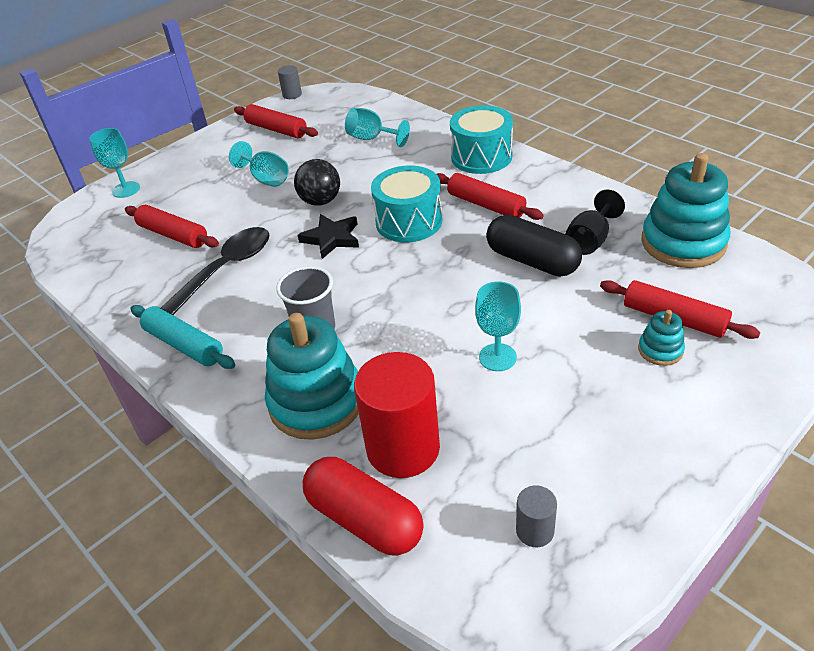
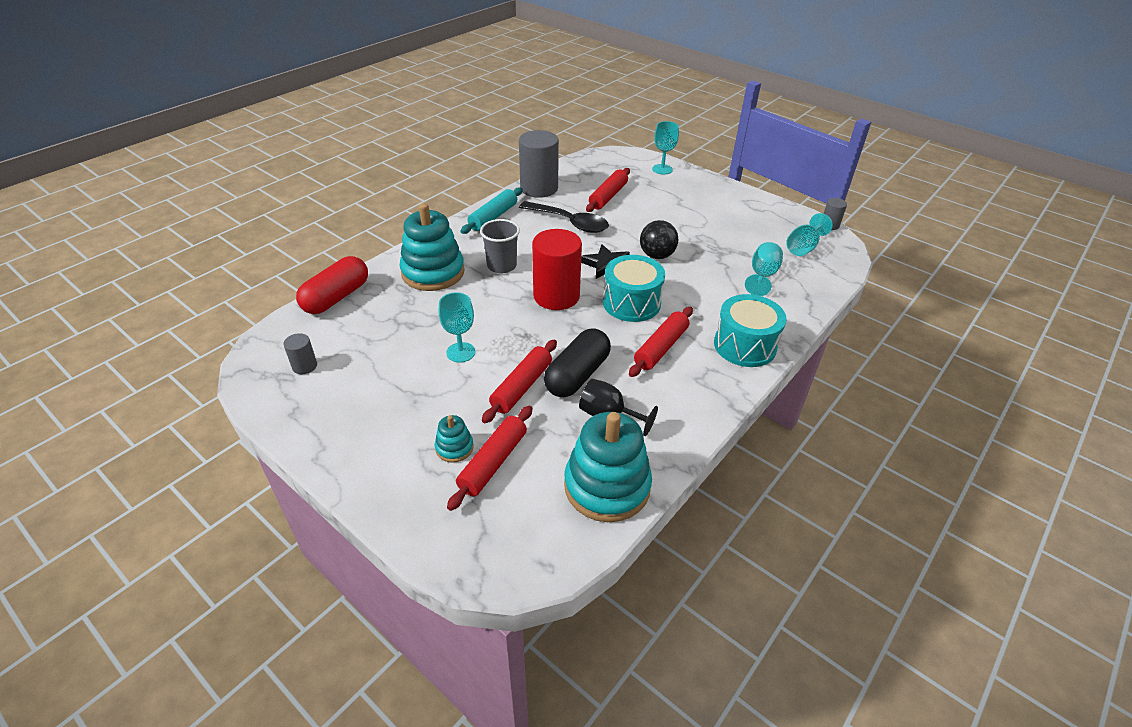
camera: 80 degrees right, 0 degrees up
turquoise goblet [229,141,289,187] -> turquoise goblet moved to [786,213,833,256]
red rolling pin [234,104,318,138] -> red rolling pin moved to [482,339,557,423]
red cylinder [354,352,440,478] -> red cylinder moved to [532,229,582,310]
none -> grey cylinder [519,130,559,198]

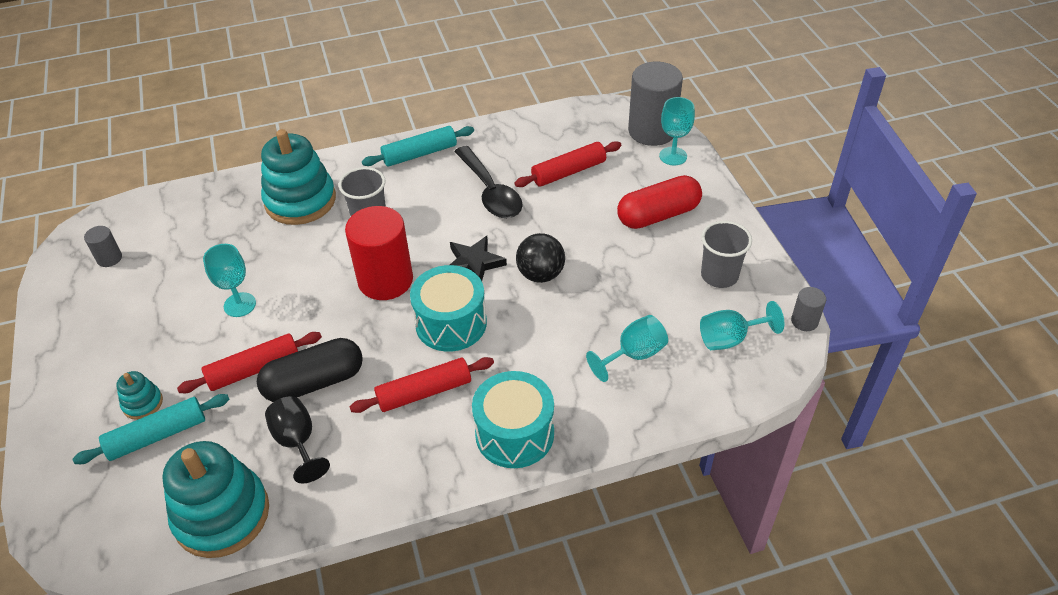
camera: 35 degrees right, 5 degrees up
red capsule [296,256,368,314] -> red capsule moved to [617,175,702,229]
red rolling pin [447,406,532,511] -> turquoise rolling pin [72,394,230,464]
grey cylinder [519,130,559,198] -> grey cylinder moved to [628,62,683,146]
none -> grey cup [701,221,752,288]

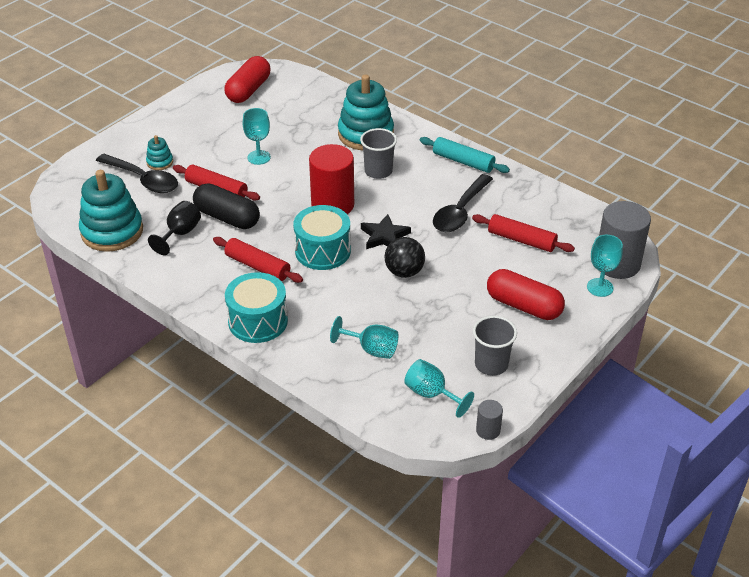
camera: 55 degrees right, 5 degrees down
turquoise rolling pin [72,394,230,464] -> black spoon [96,154,178,193]
grey cylinder [84,226,122,267] -> red capsule [224,56,271,103]

